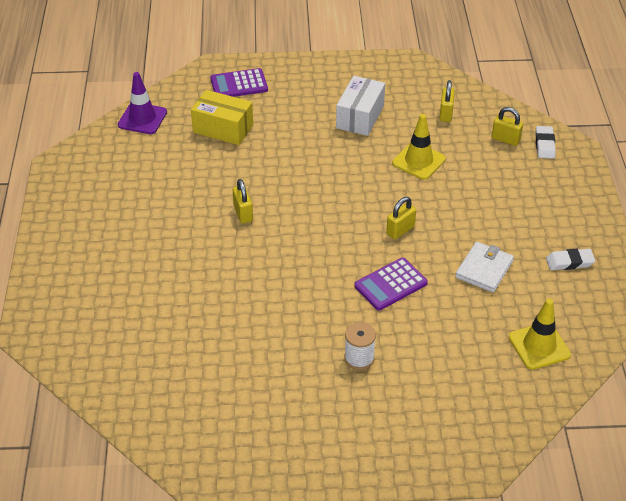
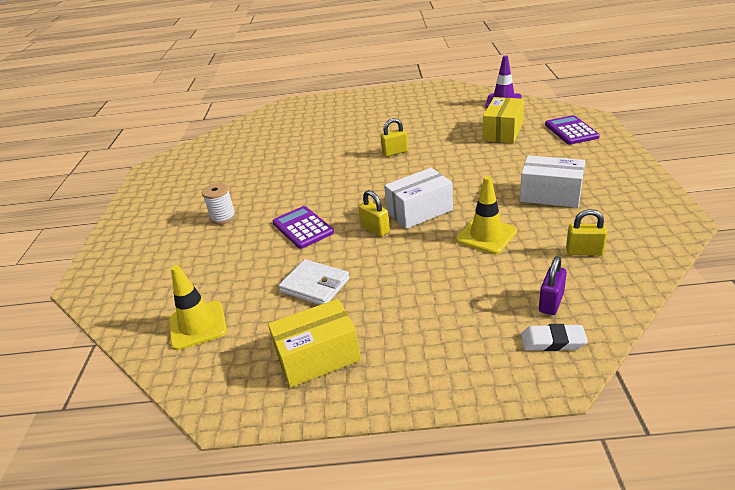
camera: 95 degrees right, 10 degrees down
yellow padlock [492,107,523,146] -> purple padlock [539,256,567,315]
white eraser [546,249,595,270] -> yellow box [268,299,361,388]
none -> white box [384,168,453,229]

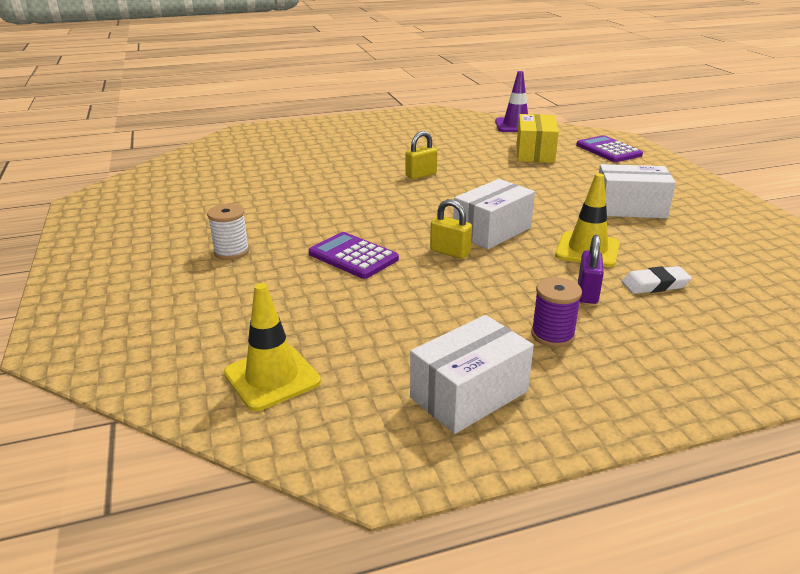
camera: 20 degrees left, 5 degrees down
yellow box [268,299,361,388] -> white box [410,315,534,434]
white wallet [279,259,350,305] -> none
white eraser [521,324,588,351] -> white eraser moved to [622,266,692,294]
purple padlock [539,256,567,315] -> purple padlock moved to [578,235,604,304]
yellow padlock [566,209,608,255] -> none
none -> purple spool [531,277,582,348]

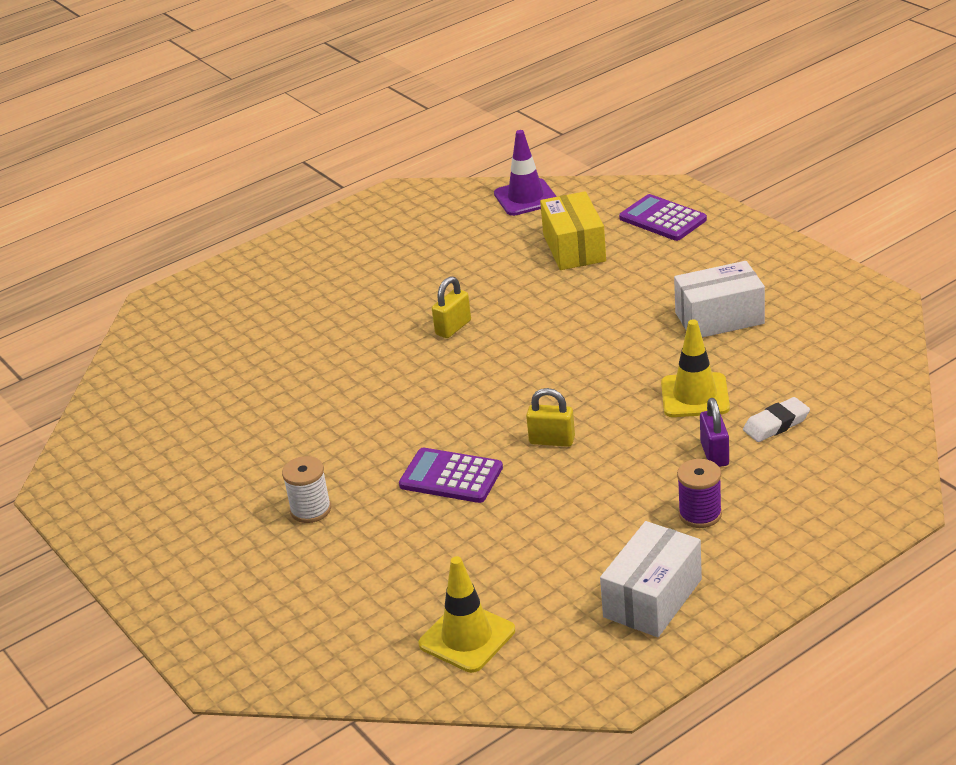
camera: 15 degrees left, 5 degrees up
white box [453,179,535,249] -> none

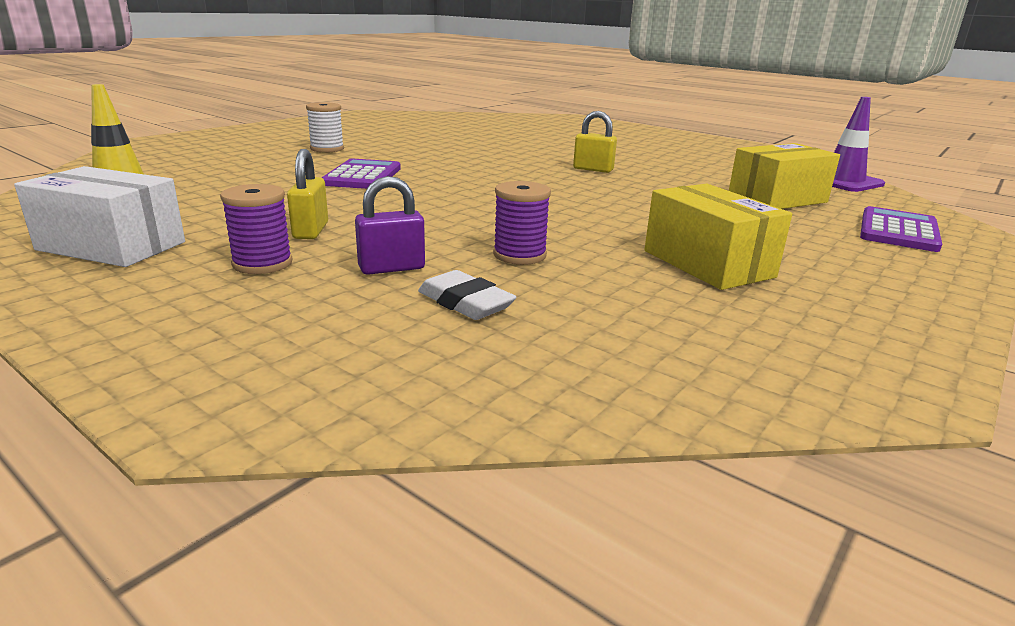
camera: 70 degrees right, 10 degrees down
yellow padlock [526,388,575,447] -> yellow padlock moved to [287,149,328,239]
yellow traffic cone [661,319,730,417] -> purple spool [493,181,551,265]
white box [674,261,765,338] -> yellow box [644,184,792,290]

